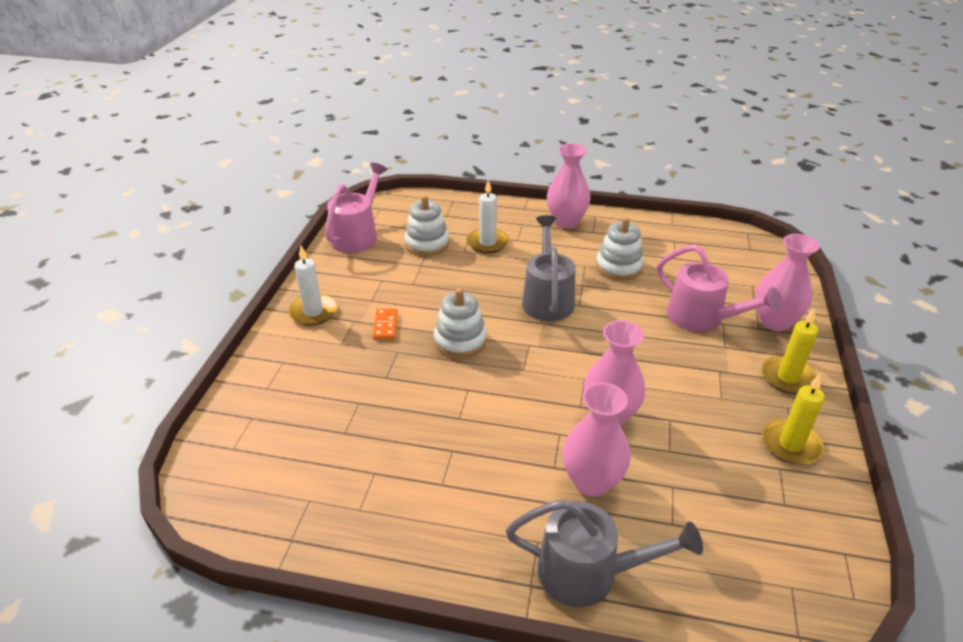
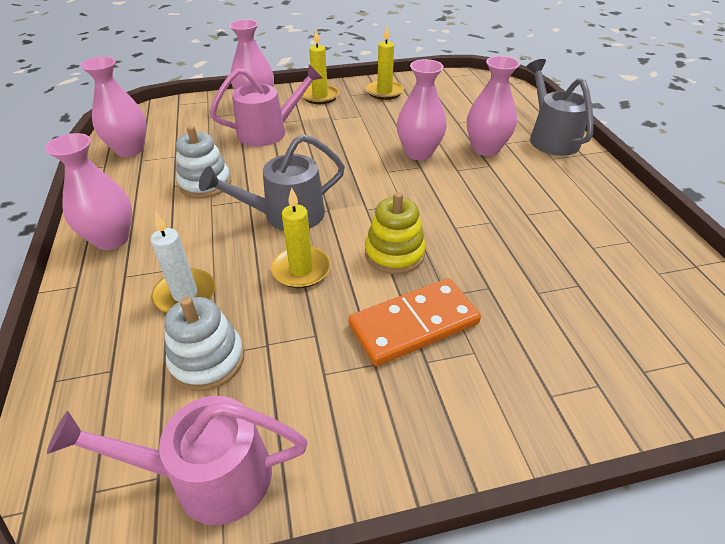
camera: 115 degrees left, 5 degrees up
white candle [288,246,337,326] -> none
orange domino [373,308,398,340] -> orange domino [348,279,481,366], size x2.07
white stacking toy [434,288,487,358] -> yellow stacking toy [365,192,426,274]
pink watering can [657,245,782,332] -> pink watering can turned 45 degrees clockwise [210,65,323,147]
none -> pink vase [80,57,147,157]
none -> yellow candle [271,187,331,288]

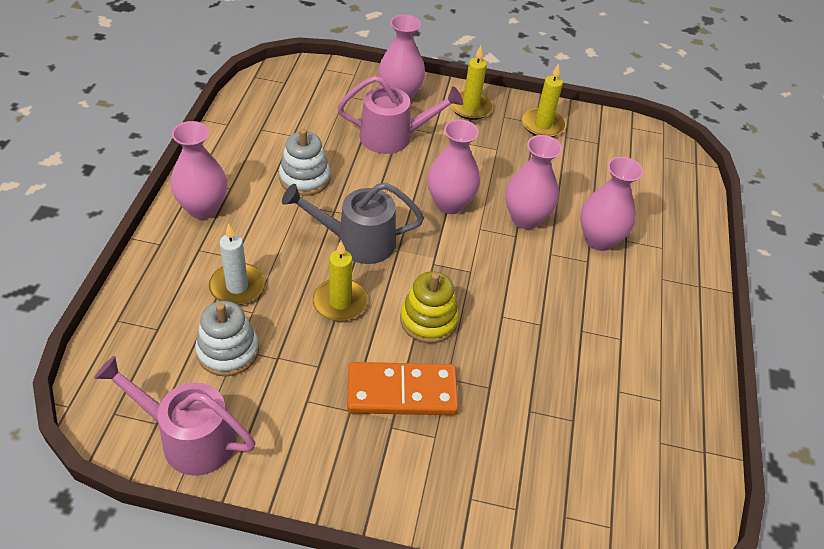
camera: 20 degrees right, 5 degrees up
pink vase [80,57,147,157] -> pink vase moved to [427,119,480,214]
grey watering can [527,59,594,156] -> none

